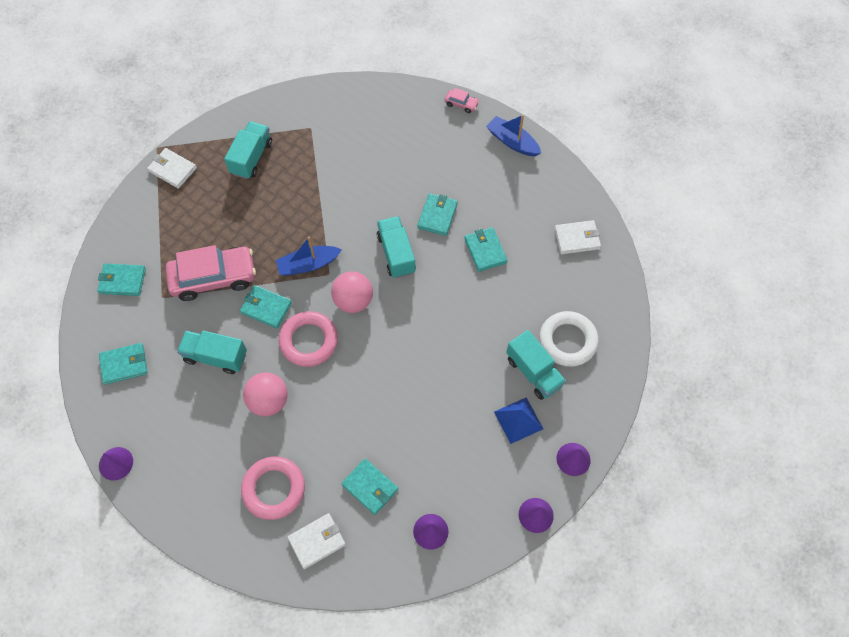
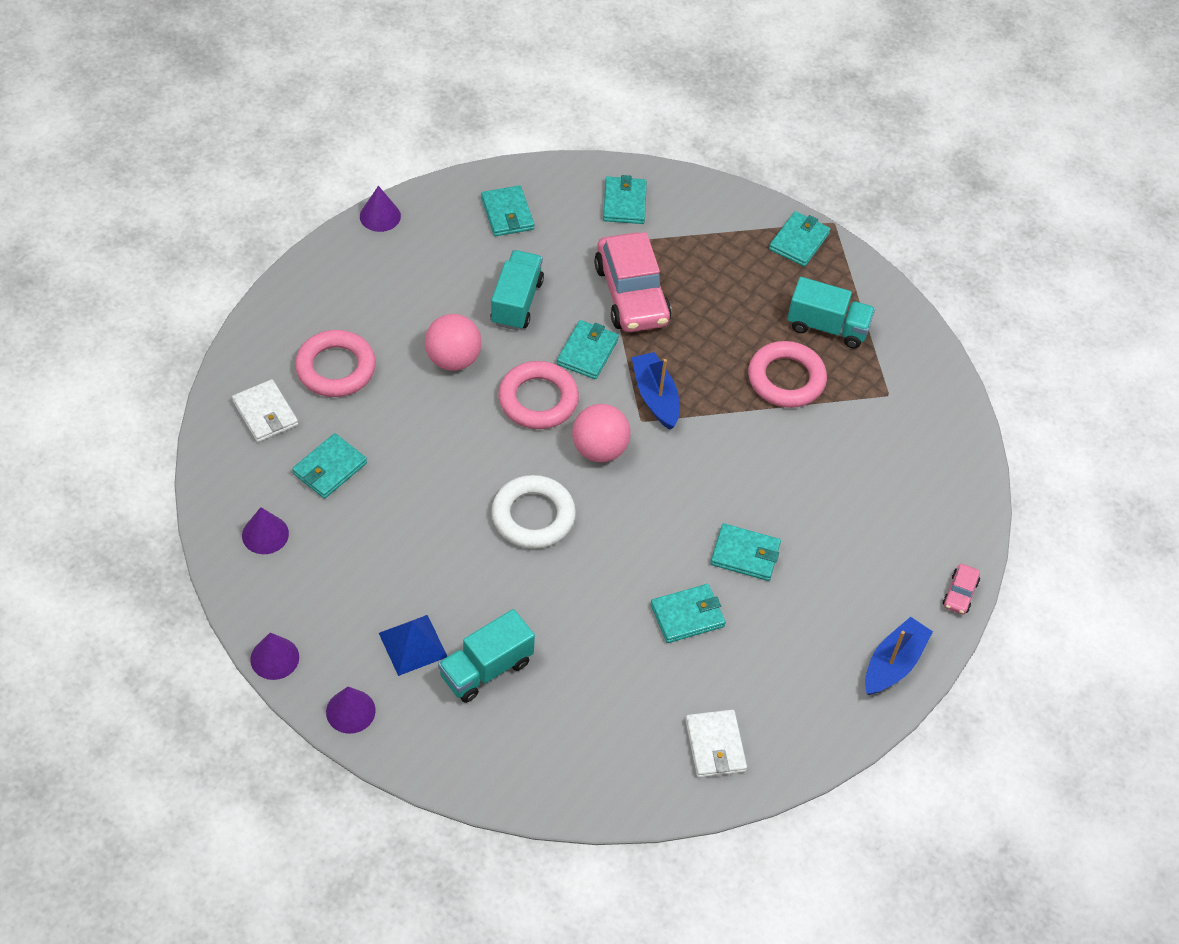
camera: 85 degrees right, 10 degrees down
white wallet [147,148,197,189] -> turquoise wallet [769,211,831,267]
turquoise truck [377,216,416,278] -> none
white ring [539,311,599,367] -> white ring moved to [491,475,576,549]
none -> pink ring [748,341,827,408]

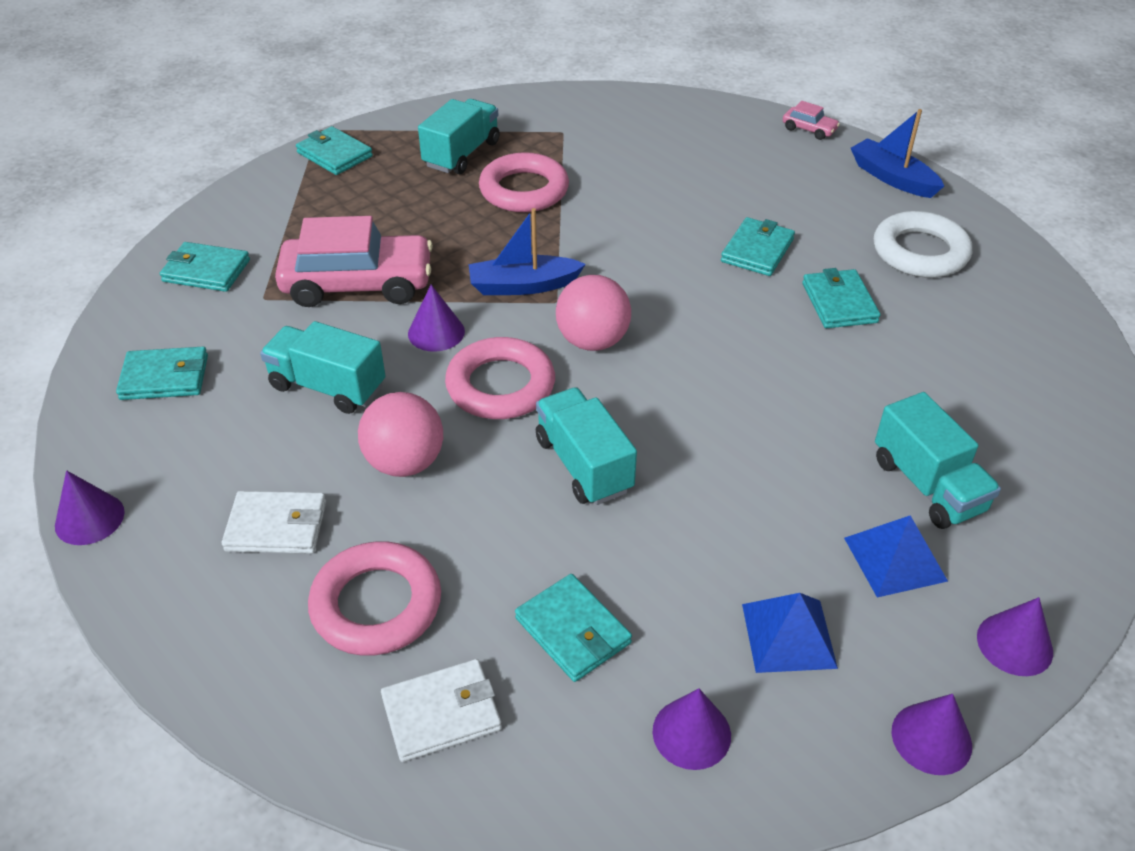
camera: 75 degrees left, 10 degrees down
white ring [491,475,576,549] -> white ring moved to [874,211,972,278]
turquoise wallet [557,320,619,379] -> purple cone [408,285,465,352]
white wallet [685,710,747,778] -> white wallet moved to [222,491,326,554]
none -> turquoise truck [536,387,637,505]
none -> blue pyramid [742,593,838,673]

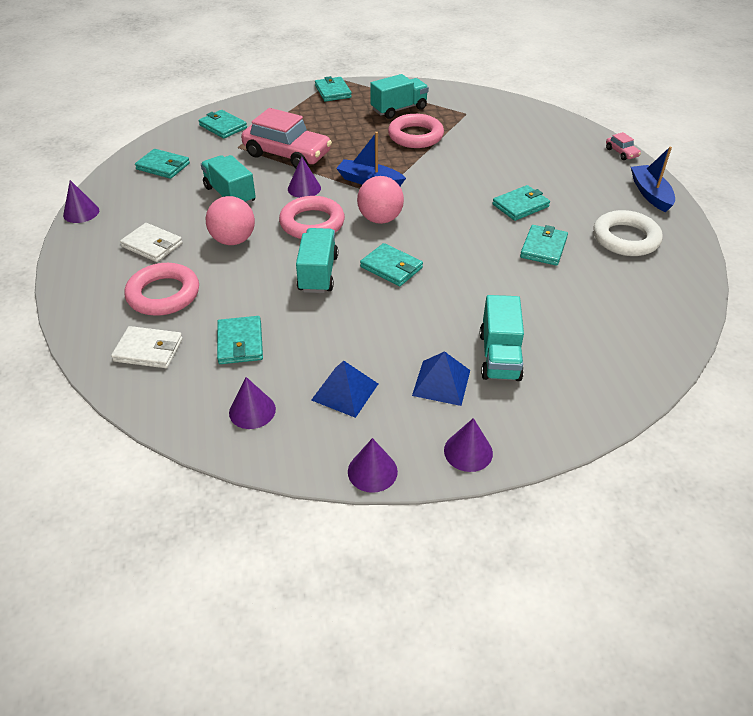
camera: 30 degrees right, 0 degrees up
none -> turquoise wallet [360,243,423,286]

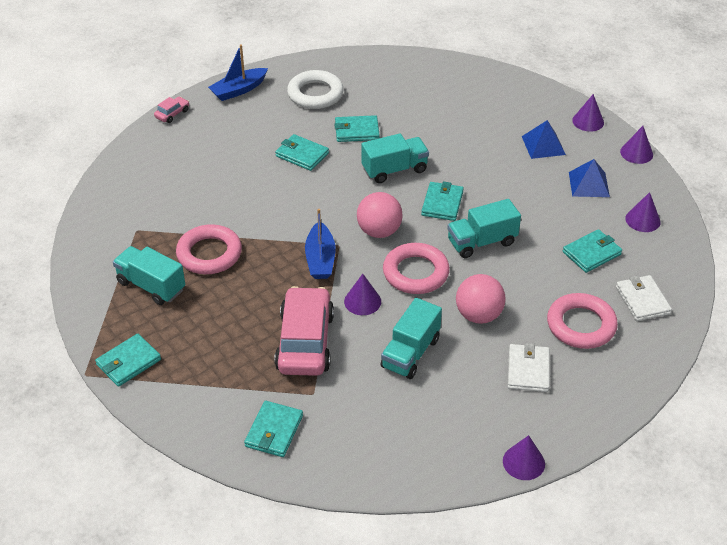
camera: 115 degrees left, 0 degrees up
turquoise wallet [135,149,190,179] -> none
turquoise truck [480,295,524,381] -> turquoise truck moved to [361,134,429,183]

